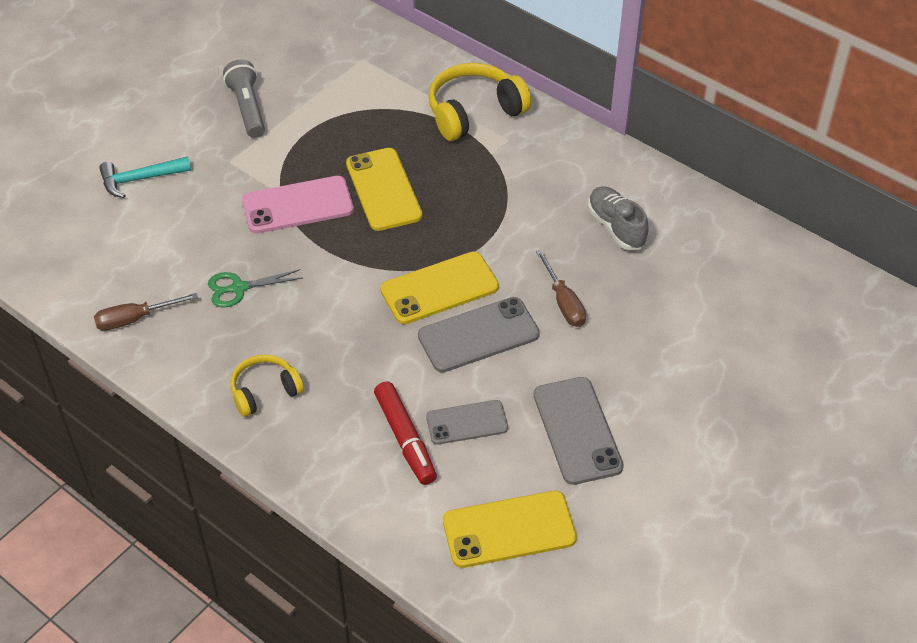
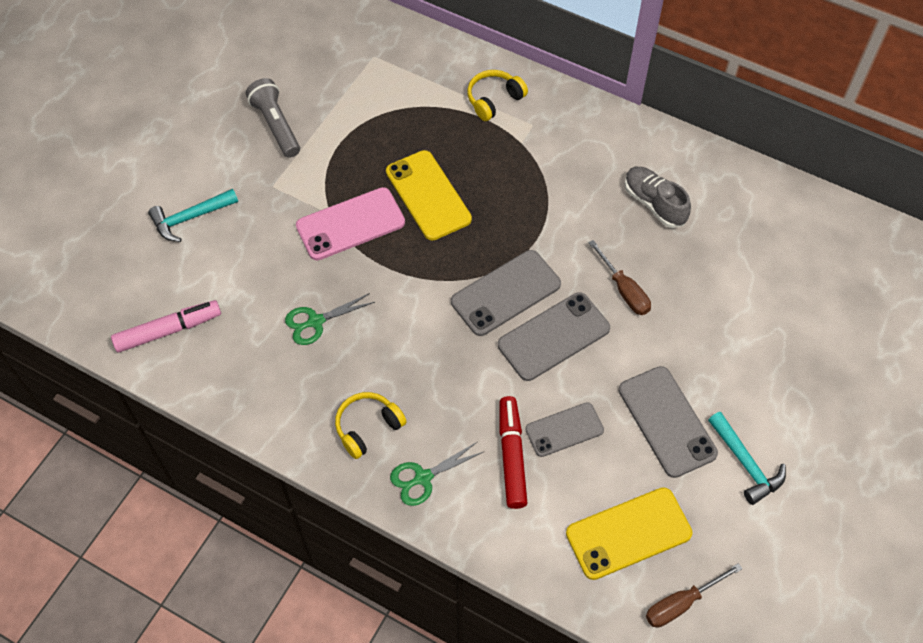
camera: 10 degrees left, 10 degrees up
brown screwdriver [94,293,198,331] -> brown screwdriver moved to [646,563,742,627]
red marker [374,381,437,485] -> red marker turned 150 degrees counterclockwise [499,396,527,509]
yellow phone [380,251,499,324] -> grey phone [451,250,561,336]
yellow headphones [428,63,531,141] -> yellow headphones [467,70,528,121], size x0.61
none -> pink marker [111,300,221,353]
none -> green scissors [390,442,483,506]
none -> turquoise hammer [708,412,786,505]

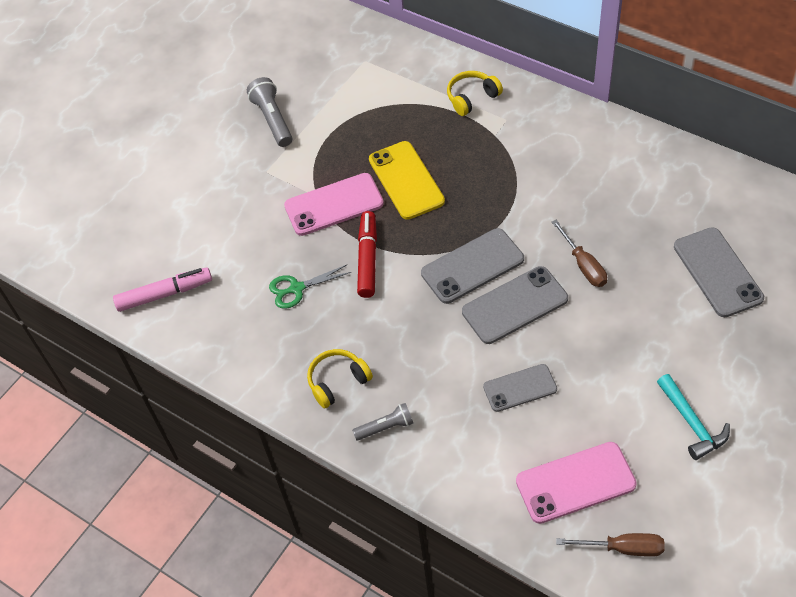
camera: 10 degrees right, 5 degrees down
turquoise hammer [148,189,238,242] -> none
green scissors [390,442,483,506] -> grey flashlight [352,403,413,441]
red marker [499,396,527,509] -> red marker moved to [357,211,377,298]
yellow phone [566,487,693,580] -> pink phone [516,442,637,524]
grey phone [619,366,718,478] -> grey phone moved to [674,227,764,317]
grey shoe [625,167,691,228] -> none
brown screwdriver [646,563,742,627] -> brown screwdriver turned 150 degrees counterclockwise [556,533,665,557]

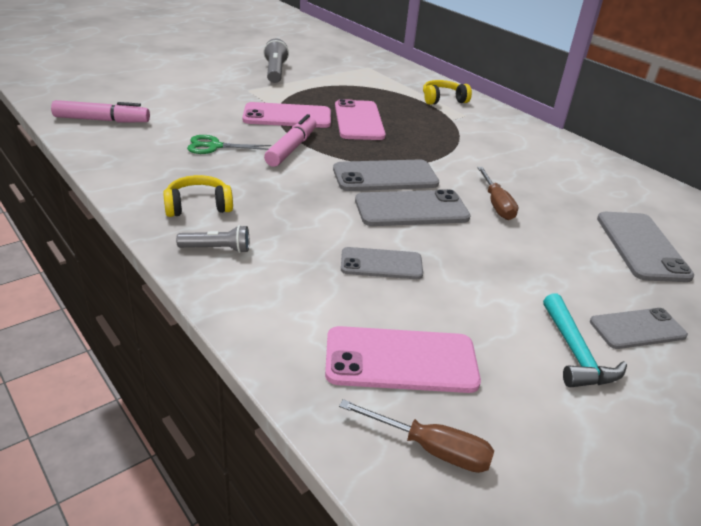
camera: 10 degrees right, 20 degrees down
red marker [357,211,377,298] -> pink marker [264,114,316,167]
yellow phone [369,141,445,220] -> pink phone [335,99,386,140]
none -> grey phone [590,308,688,349]

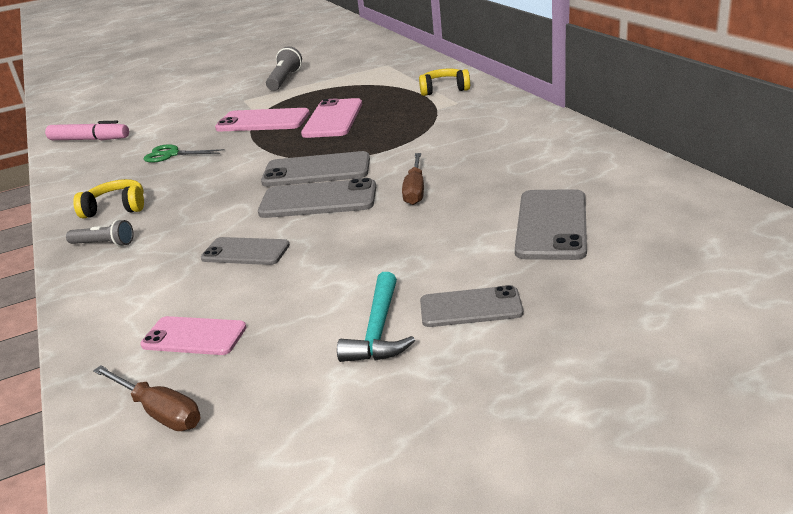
camera: 20 degrees right, 5 degrees down
pink marker [264,114,316,167] -> none
pink phone [325,326,481,393] -> pink phone [140,316,247,355], size x0.65

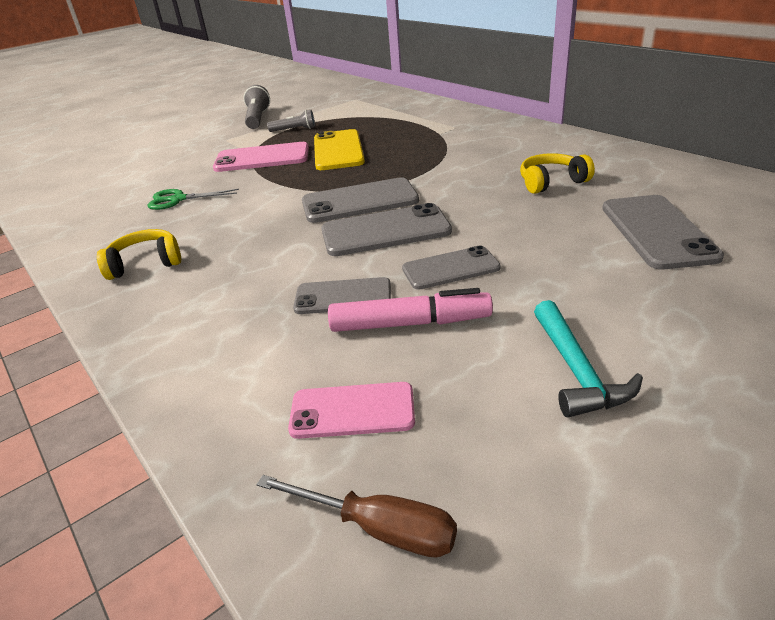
camera: 15 degrees left, 5 degrees up
pink marker [45,121,129,140] -> pink marker moved to [328,288,493,332]
grey flashlight [66,220,134,247] -> grey flashlight moved to [267,110,315,132]
pink phone [301,98,362,138] -> yellow phone [314,129,365,170]
brown screwdriver [402,153,424,205] -> none
yellow headphones [419,69,470,96] -> yellow headphones moved to [520,153,595,194]
grey phone [420,285,524,327] -> grey phone moved to [402,245,501,290]

